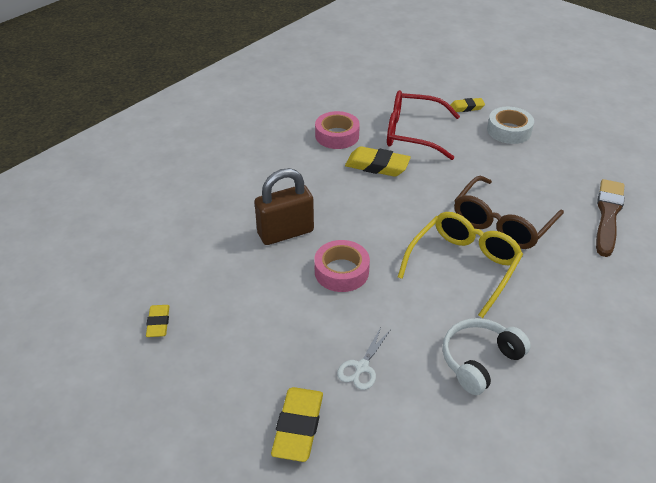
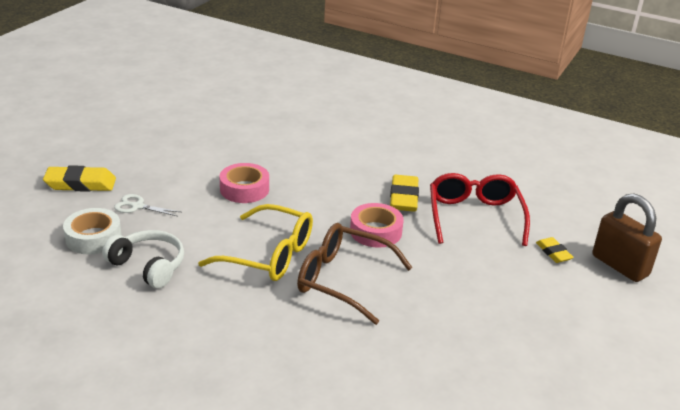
camera: 75 degrees right, 10 degrees down
yellow eraser [146,305,170,337] -> none
brown padlock [254,168,314,245] -> brown padlock moved to [593,194,662,282]
pink tape [315,111,360,149] -> pink tape moved to [350,203,404,248]
white tape [487,107,534,144] -> white tape moved to [63,208,122,254]
brown brush [596,179,625,257] -> none

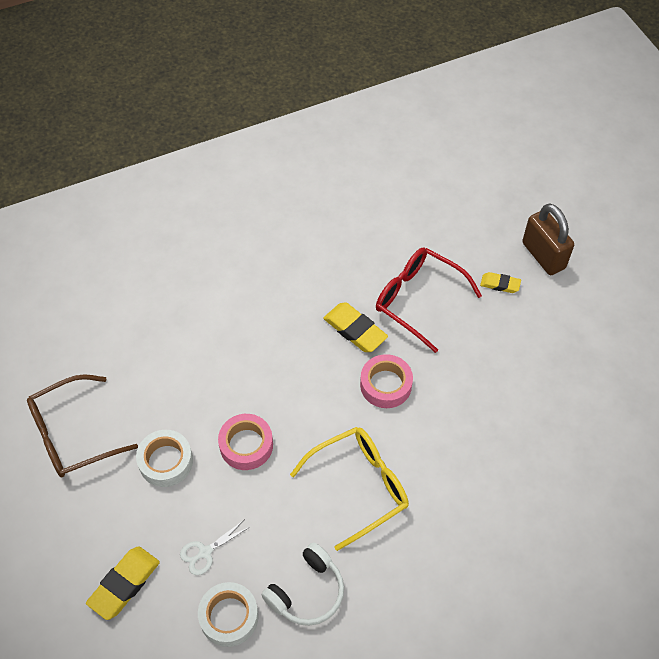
camera: 50 degrees left, 25 degrees up
white headphones [102,230,184,288] -> white headphones turned 150 degrees clockwise [261,542,344,626]
brown glasses [297,223,413,325] -> brown glasses moved to [27,374,138,478]
brown padlock [593,194,662,282] -> brown padlock turned 60 degrees clockwise [522,203,574,275]
none -> white tape [136,430,193,487]

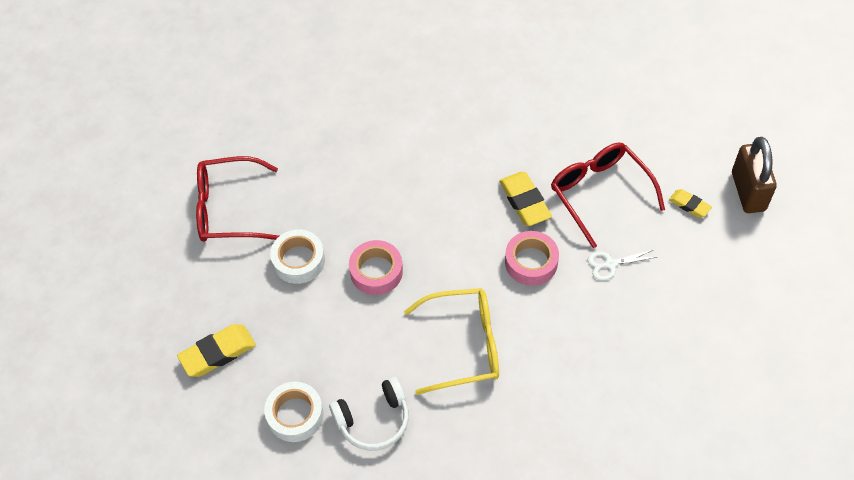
camera: 25 degrees right, 0 degrees up
brown glasses [27,374,138,478] -> red glasses [196,156,279,242]
white scissors [180,520,249,575] -> white scissors moved to [588,250,657,281]

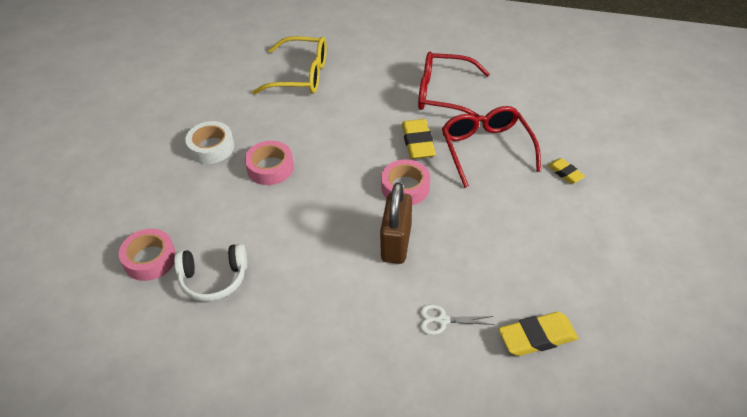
camera: 15 degrees right, 10 degrees down
yellow eraser [177,324,256,377] -> yellow eraser moved to [498,312,578,356]
red glasses [196,156,279,242] -> red glasses moved to [418,52,490,122]
white tape [264,382,324,442] -> pink tape [119,229,176,281]
yellow glasses [404,288,499,395] -> yellow glasses moved to [252,36,327,94]
white scissors [588,250,657,281] -> white scissors moved to [420,304,494,335]
brown padlock [732,137,777,213] -> brown padlock moved to [380,182,412,264]

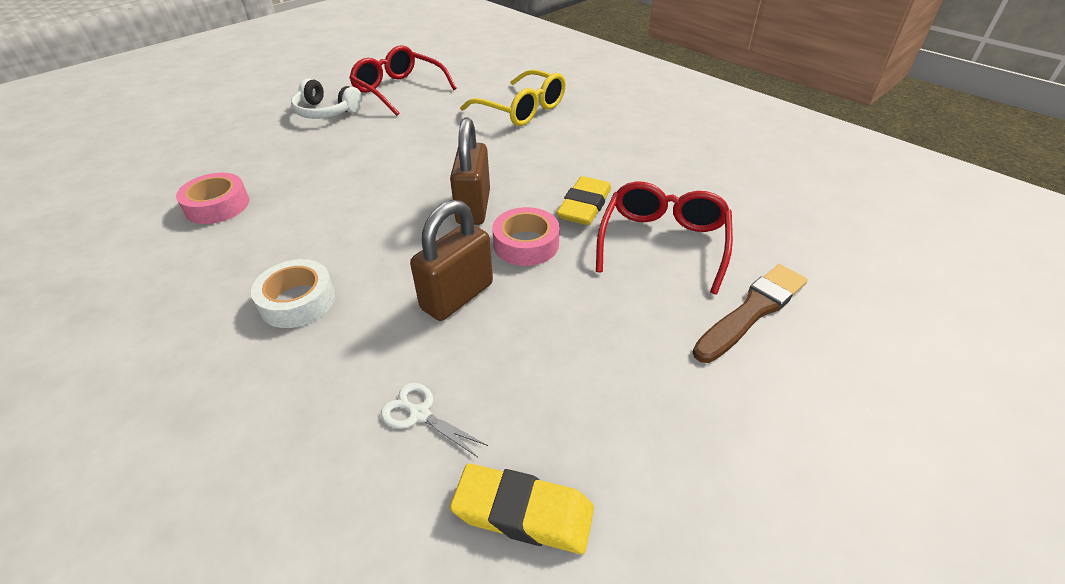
camera: 30 degrees right, 5 degrees down
white headphones [174,243,247,302] -> white headphones moved to [291,78,363,119]
white tape [185,121,234,164] -> white tape moved to [251,259,335,328]
pink tape [245,141,294,185] -> none
red glasses [418,52,490,122] -> red glasses moved to [349,45,457,116]
yellow eraser [547,158,585,184] -> brown brush [693,264,808,363]
none -> brown padlock [450,118,490,225]

